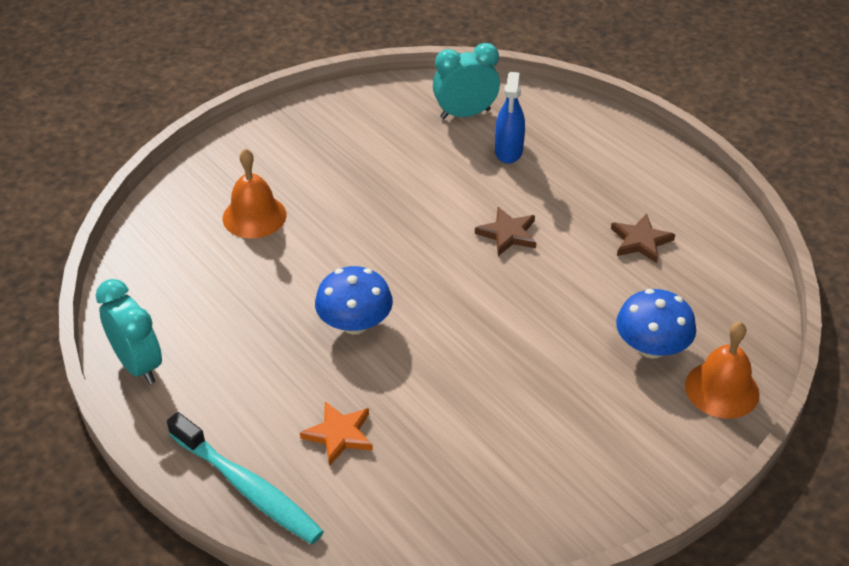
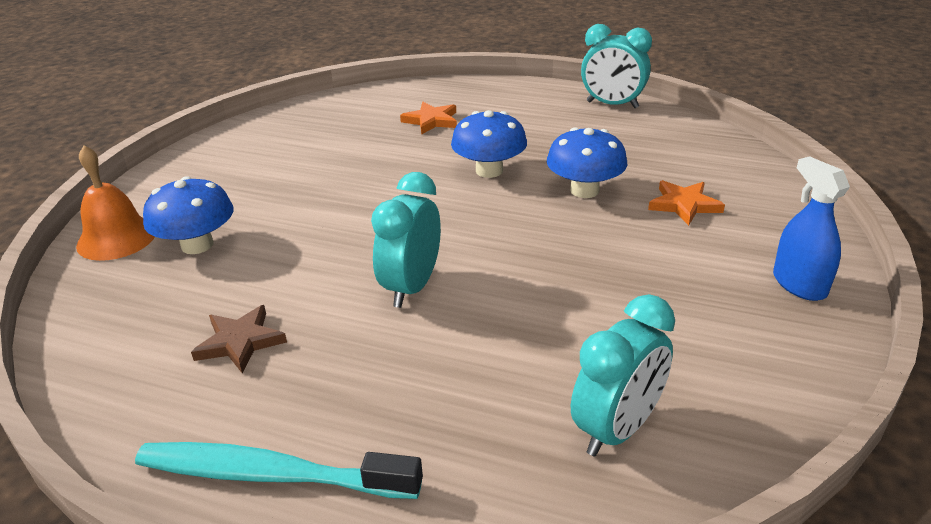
camera: 150 degrees right, 10 degrees down
turquoise toothbrush [167,412,324,544] -> turquoise toothbrush moved to [135,442,423,499]
orange bell [223,148,287,239] -> orange star [648,180,725,226]
brown star [475,207,536,256] -> turquoise clock [371,172,441,308]
blue spray bottle [495,72,525,164] -> blue spray bottle moved to [773,156,850,301]
none -> blue mushroom [547,127,627,198]

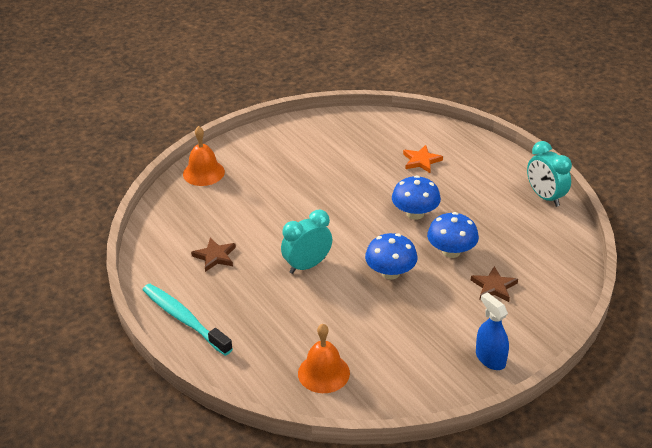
camera: 35 degrees right, 5 degrees up
blue mushroom [143,176,233,254] -> blue mushroom moved to [365,233,418,279]
turquoise clock [571,294,675,456] -> orange bell [298,324,350,393]
orange star [648,180,725,226] -> brown star [471,266,518,302]
blue spray bottle [773,156,850,301] -> blue spray bottle turned 45 degrees counterclockwise [476,292,509,370]

